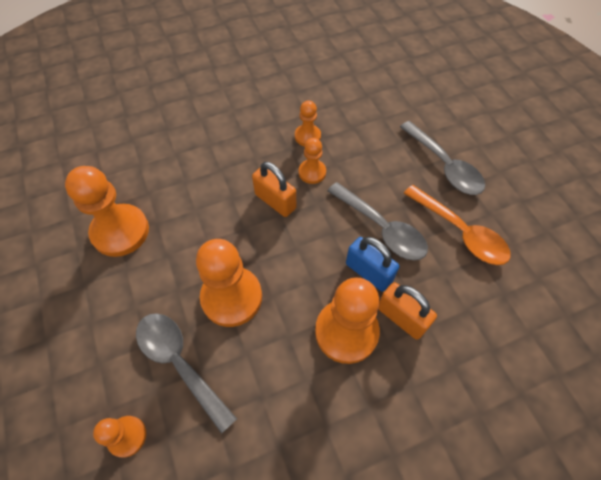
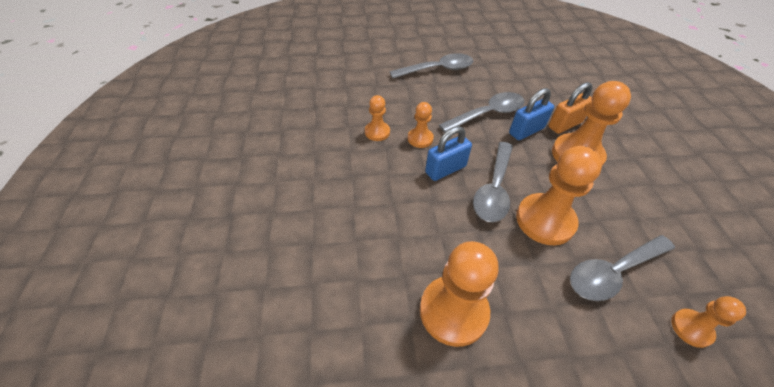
camera: 75 degrees left, 10 degrees down
orange padlock [252,162,296,217] -> blue padlock [425,126,472,181]
orange spoon [404,185,511,265] -> none
none -> grey spoon [473,142,513,222]

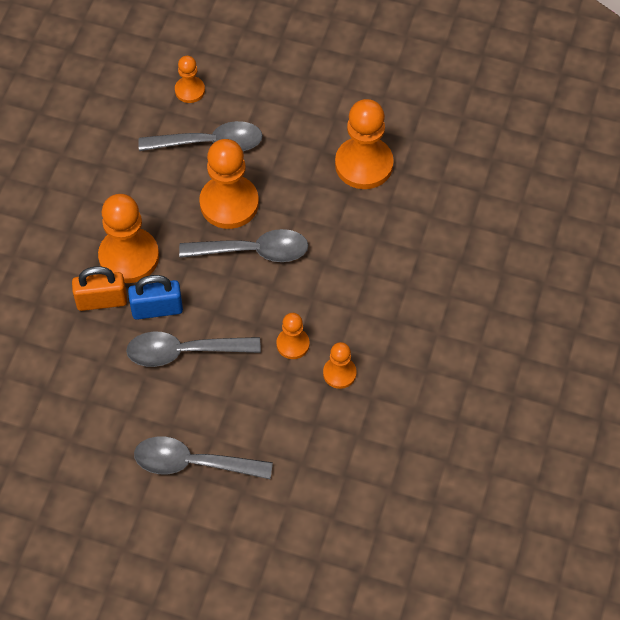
camera: 155 degrees left, 10 degrees up
blue padlock [425,126,472,181] -> none
grey spoon [473,142,513,222] -> grey spoon turned 45 degrees clockwise [179,229,309,262]

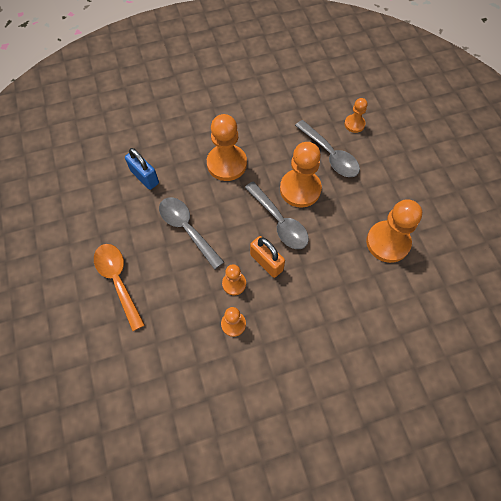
camera: 55 degrees right, 5 degrees up
orange padlock [72,266,127,311] -> orange padlock moved to [250,236,285,278]
blue padlock [128,275,183,320] -> blue padlock moved to [125,148,159,190]
grey spoon [134,436,273,479] -> orange spoon [94,244,145,331]

